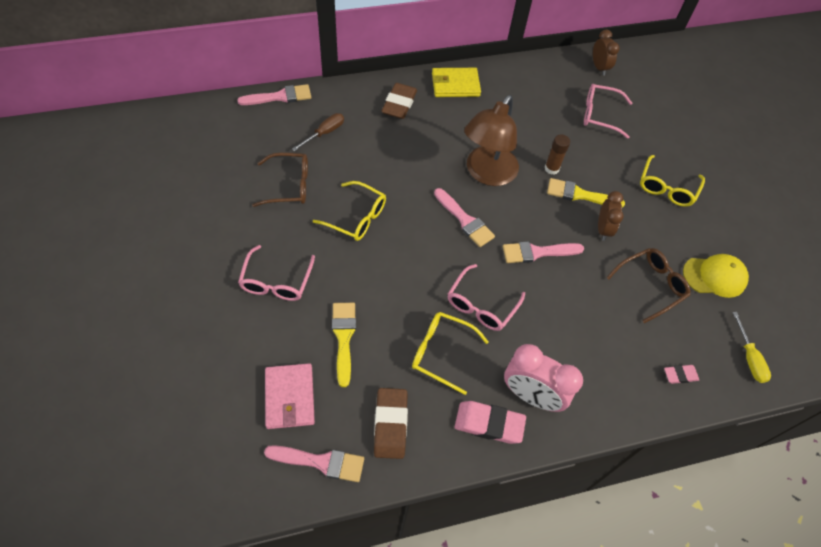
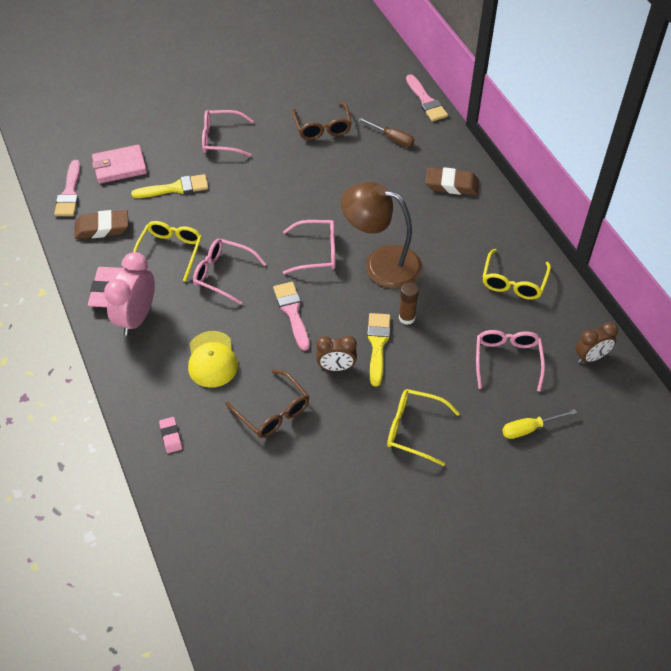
camera: 85 degrees right, 5 degrees down
yellow glasses [313,181,386,241] -> yellow glasses moved to [483,249,551,300]
yellow wallet [432,68,481,97] -> none
pink brush [434,188,495,247] -> pink glasses [283,220,336,274]
yellow cap [683,254,749,298] -> yellow cap moved to [188,331,238,388]
yellow screwdriver [732,312,771,383] -> yellow screwdriver moved to [502,409,577,439]

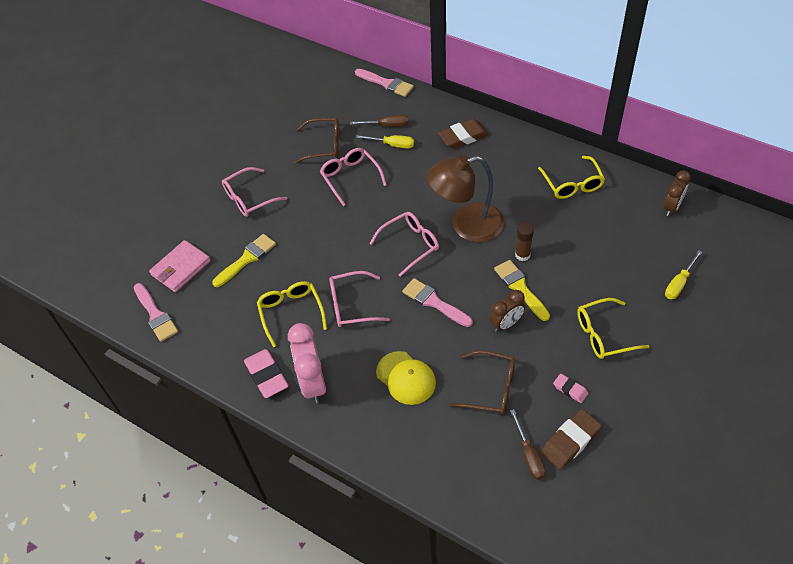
camera: 30 degrees left, 0 degrees up
brown eraser [74,210,128,239] -> brown eraser moved to [540,409,602,470]
pink eraser [159,417,182,453] -> pink eraser moved to [553,374,588,403]
brown glasses [292,102,352,140] -> brown glasses turned 45 degrees counterclockwise [294,117,340,164]
pink glasses [476,330,545,392] -> pink glasses moved to [320,148,387,206]
none -> yellow screwdriver [356,135,414,149]
none -> brown screwdriver [510,409,546,480]

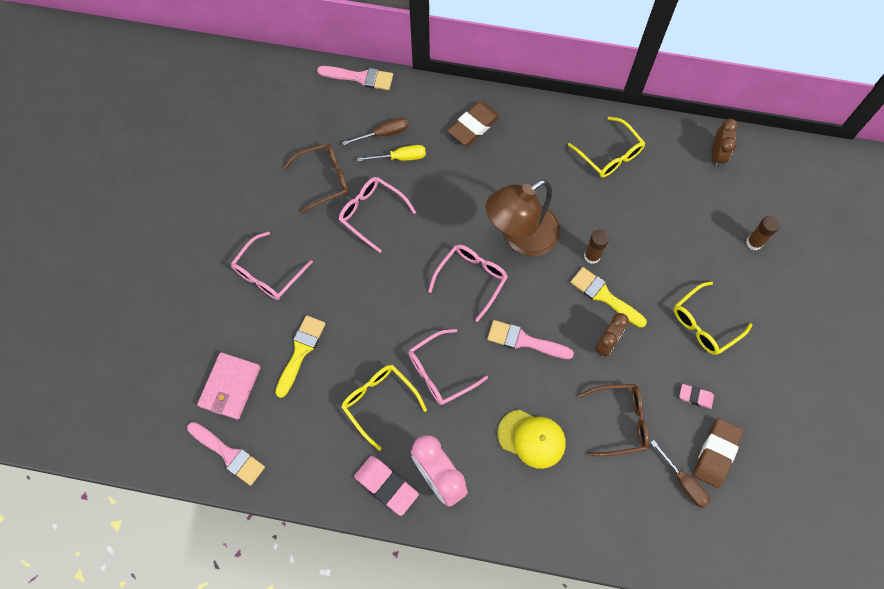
camera: 25 degrees left, 15 degrees up
yellow screwdriver [665,250,702,299] -> brown glue stick [746,216,780,250]

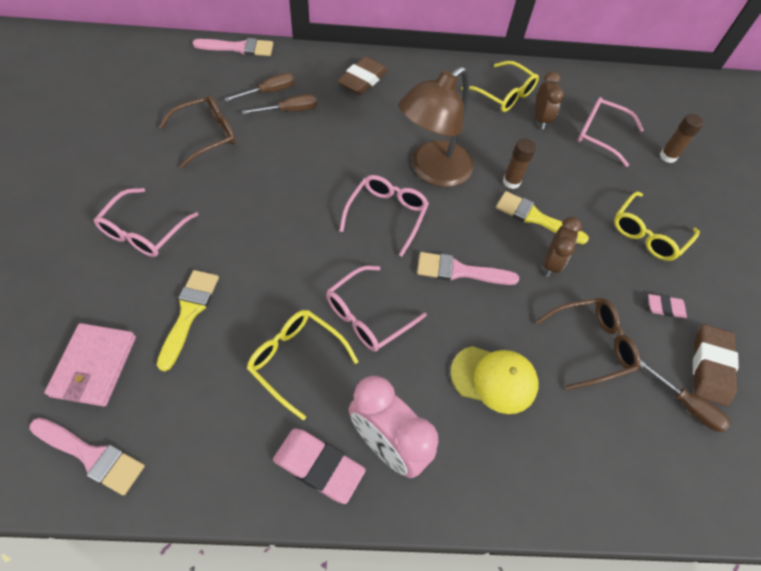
camera: 15 degrees left, 10 degrees down
pink glasses [339,177,416,253] -> pink glasses moved to [577,97,644,167]
yellow screwdriver [357,145,426,162] -> brown screwdriver [242,94,317,114]
brown clock [712,119,738,167] -> brown clock moved to [535,71,564,129]

